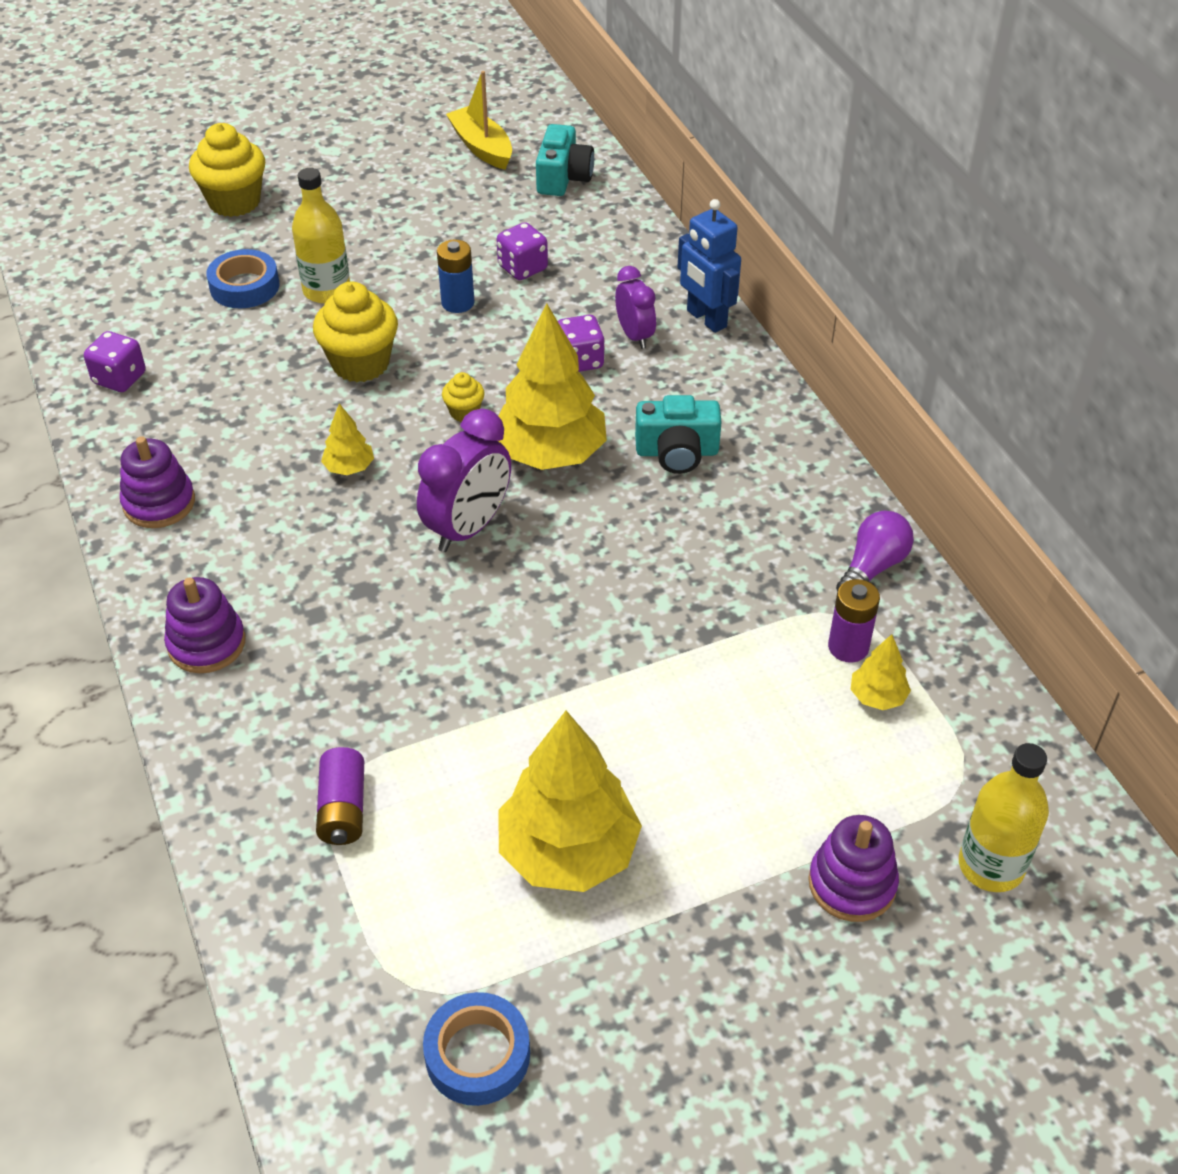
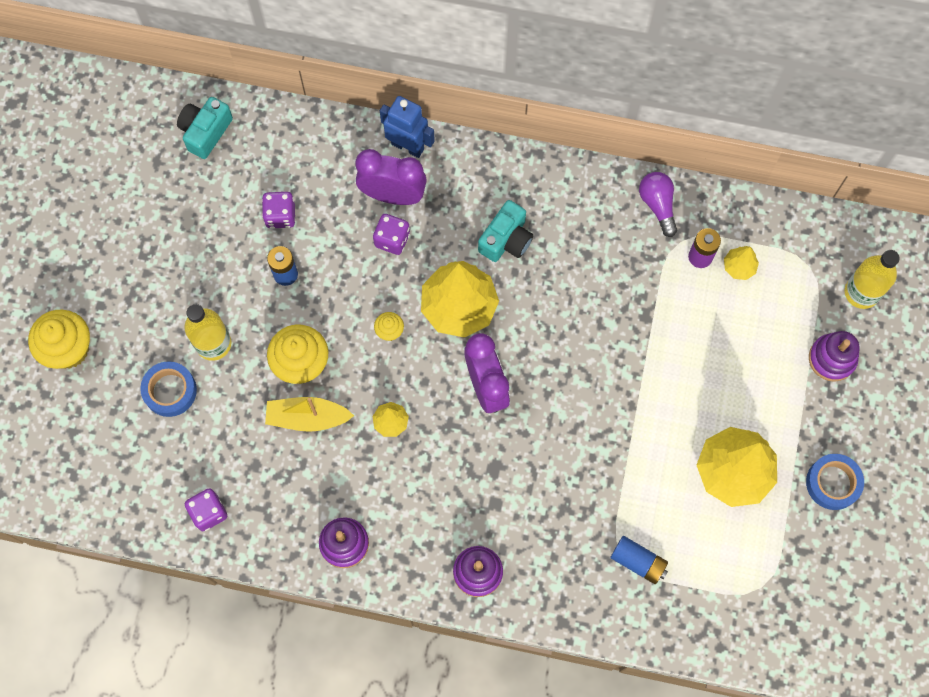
camera: 55 degrees left, 25 degrees up
purple battery [316,747,364,845] -> blue battery [610,536,668,584]
blue tape [423,992,530,1106] -> blue tape moved to [806,454,864,510]
yellow boat [446,71,512,170] -> yellow boat moved to [265,397,354,432]
turquoise camera [536,124,594,196] -> turquoise camera turned 105 degrees counterclockwise [177,97,233,159]
purple clock [615,266,656,349] -> purple clock [356,149,427,205], size x1.61
blue robot [677,199,741,333] -> blue robot turned 150 degrees counterclockwise [380,96,435,158]

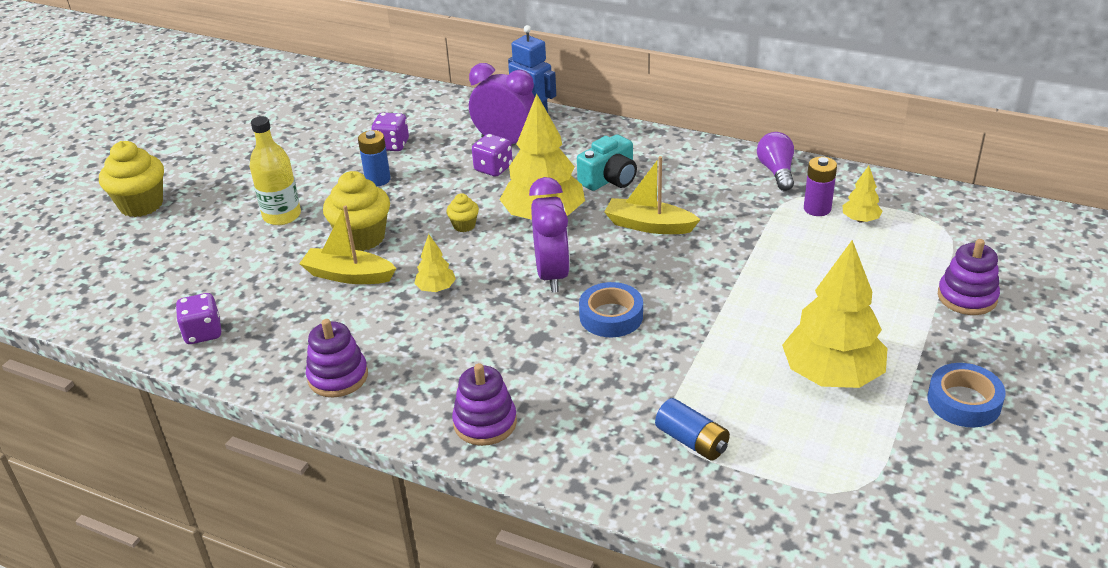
camera: 15 degrees right, 35 degrees down
blue tape [140,361,197,417] -> blue tape moved to [579,282,643,337]
turquoise camera [177,97,233,159] -> none
yellow bottle [845,250,900,309] -> none
none -> yellow boat [604,156,701,234]

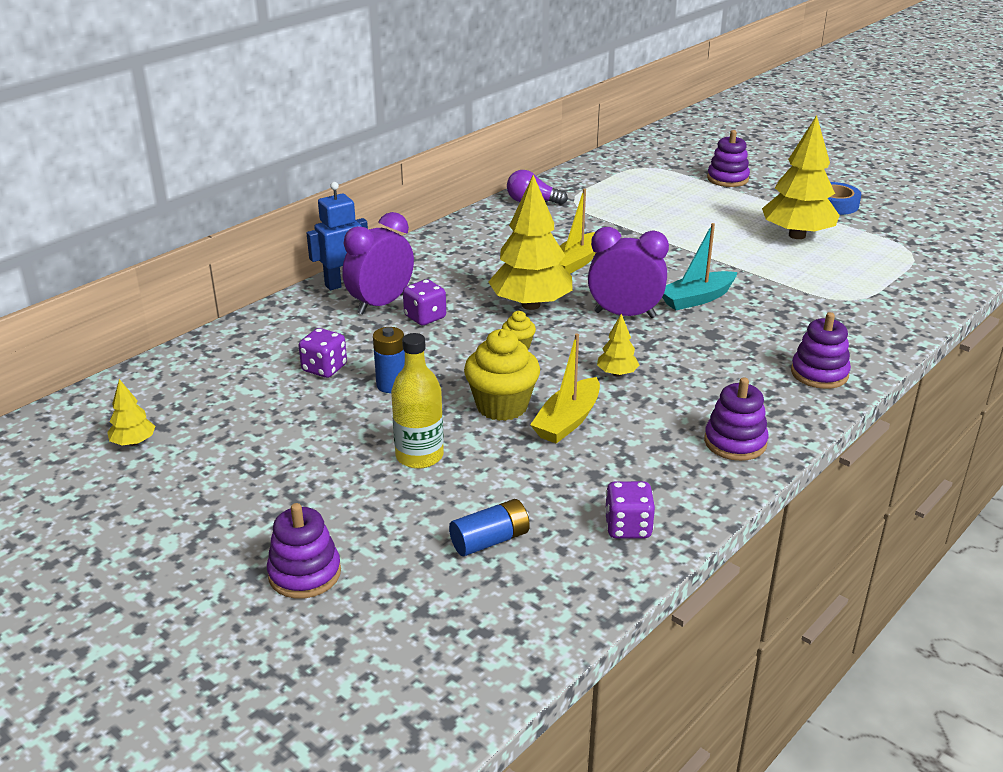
camera: 75 degrees left, 5 degrees down
yellow cupcake [99,141,164,217] -> purple stacking toy [267,503,341,599]
turquoise camera [577,134,637,191] -> none
blue tape [579,282,643,337] -> turquoise boat [662,223,738,310]
blue battery [655,398,730,460] -> blue battery moved to [449,499,530,556]
purple battery [804,157,837,216] -> none
yellow tree [843,166,883,223] -> yellow tree moved to [107,379,155,446]

